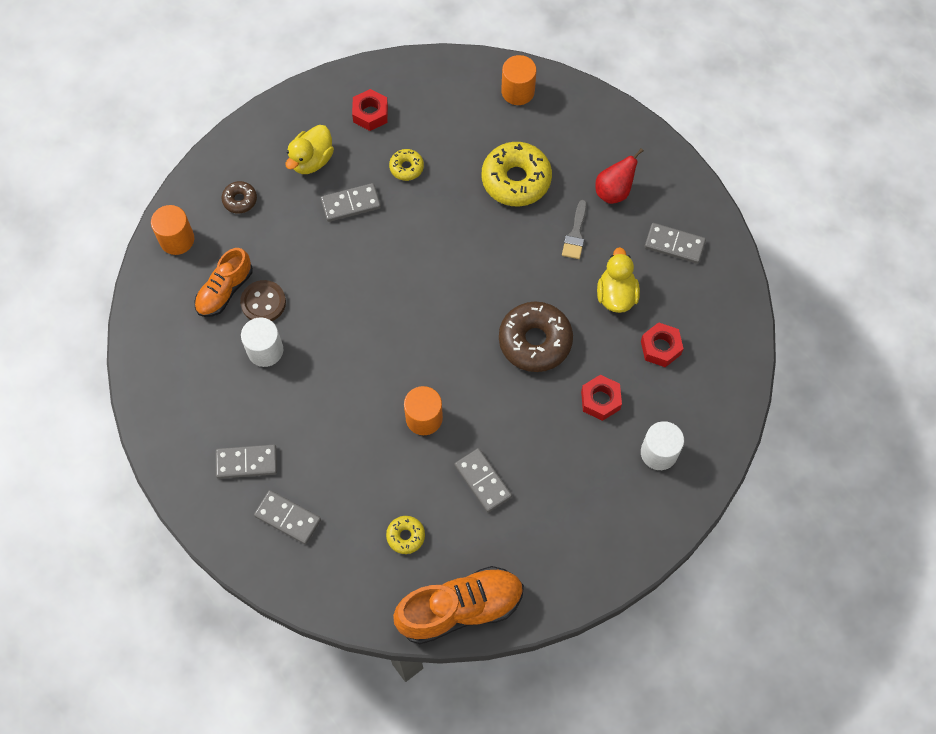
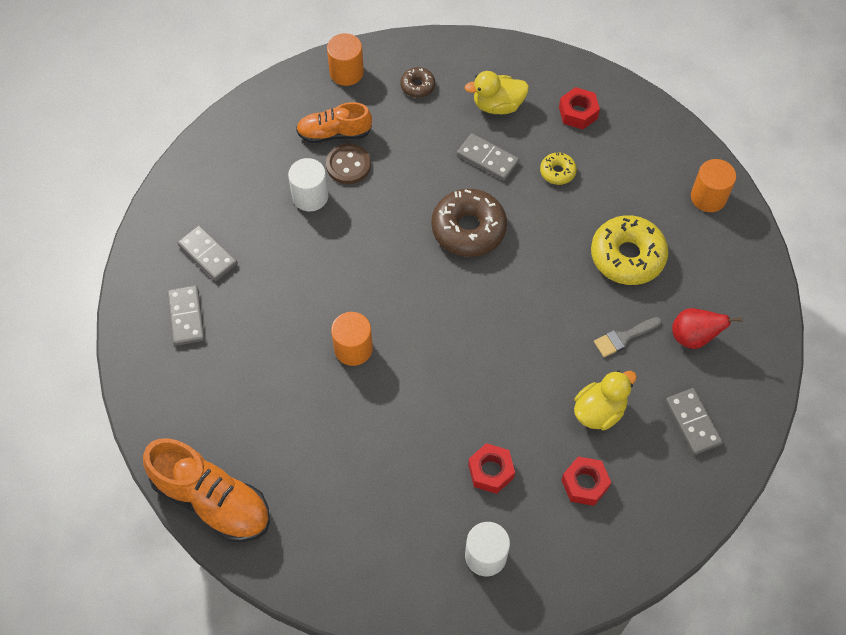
camera: 50 degrees right, 5 degrees down
yellow donut [386,516,425,554] -> none
grey domino [455,448,512,512] -> none
brown donut [499,302,573,372] -> brown donut moved to [431,188,507,257]

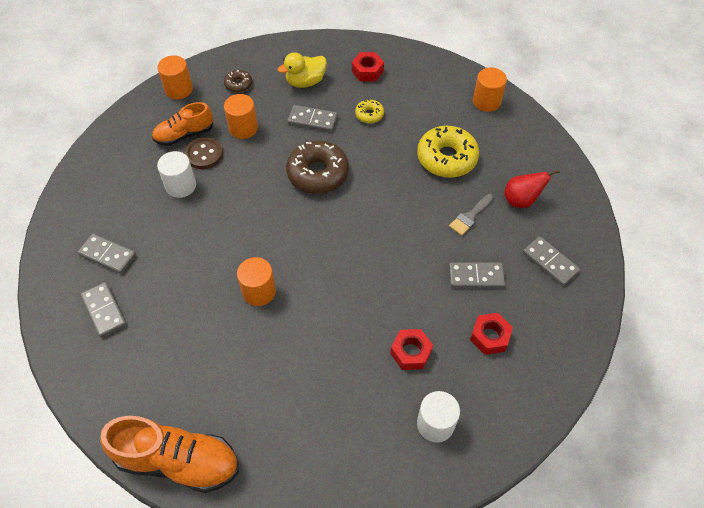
camera: 20 degrees left, 5 degrees down
yellow duck [574,371,637,430] -> grey domino [449,262,505,288]
none -> orange cylinder [224,94,258,139]

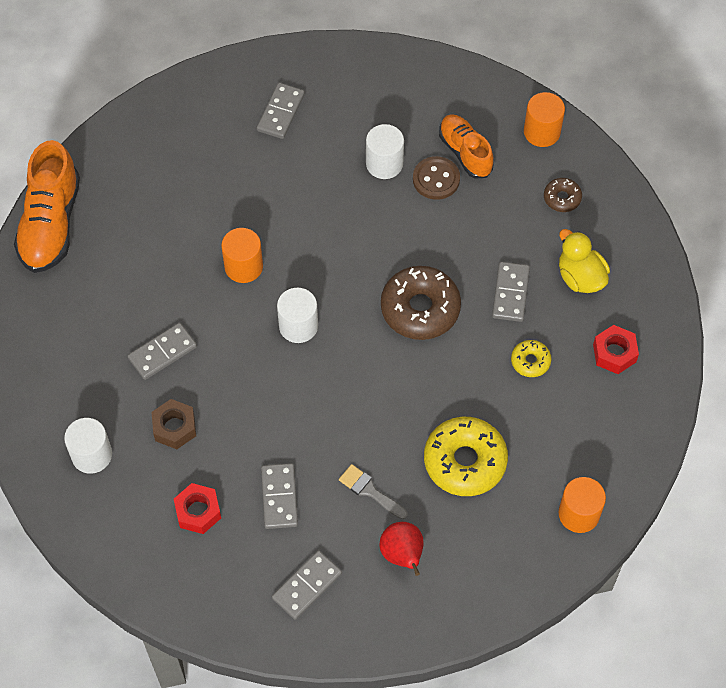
camera: 85 degrees right, 5 degrees up
grey domino [81,282,127,338] -> grey domino moved to [128,323,197,380]
orange cylinder [224,94,258,139] -> none
red nut [390,329,433,370] -> brown nut [151,399,196,449]
none -> white cylinder [277,288,318,343]

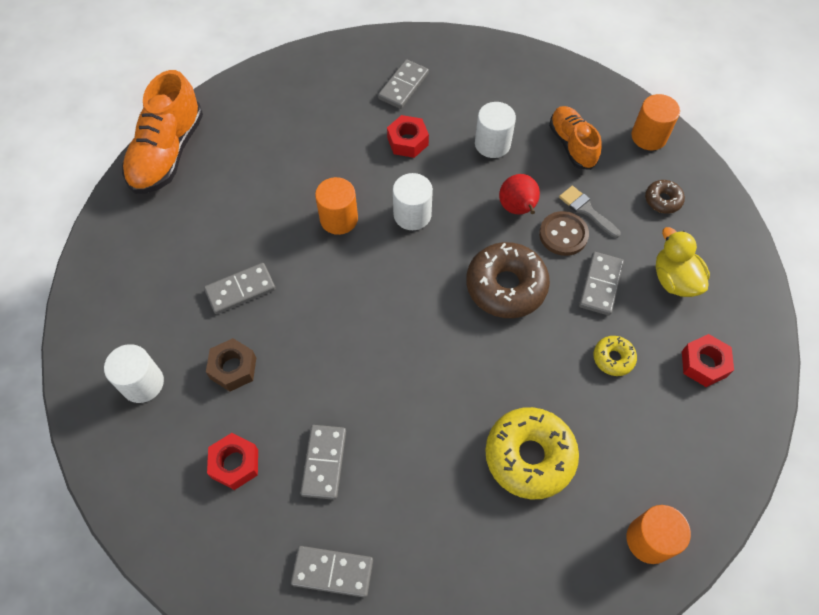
camera: 10 degrees right, 0 degrees up
grey domino [272,550,342,620] -> grey domino turned 45 degrees clockwise [291,546,373,598]
white cylinder [277,288,318,343] -> white cylinder moved to [393,173,433,230]
grey brush [339,464,408,519] -> grey brush moved to [559,186,621,238]
red pear [379,522,424,576] -> red pear moved to [499,174,540,214]
brown button [413,156,460,200] -> brown button moved to [539,211,589,256]
none -> red nut [387,115,429,158]

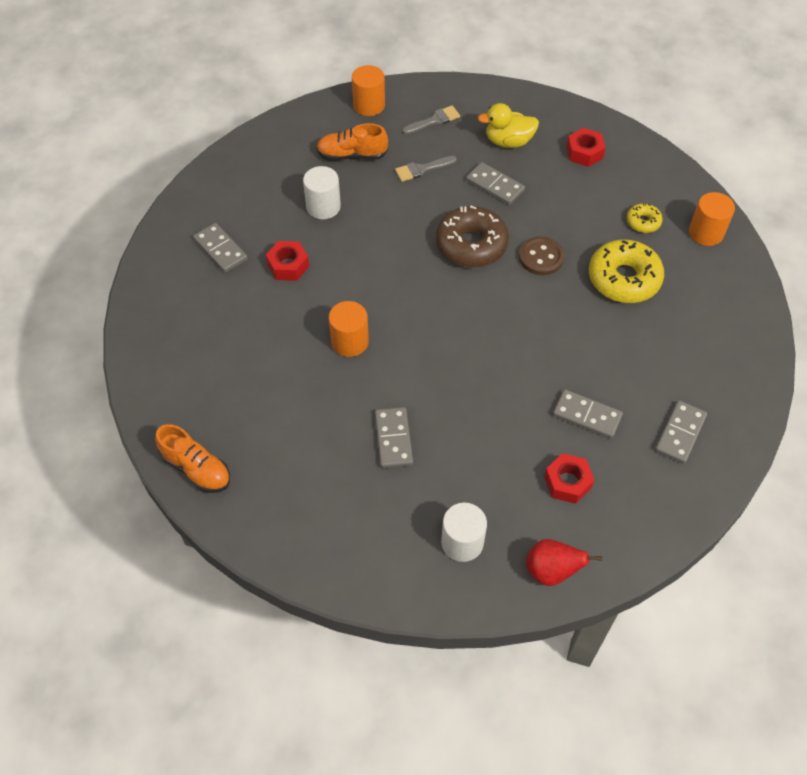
camera: 70 degrees left, 5 degrees down
orange shoe [122,70,203,194] -> orange shoe [155,424,230,493], size x0.63
brown nut [206,338,256,392] -> none
white cylinder [393,173,433,230] -> none
red pear [499,174,540,214] -> red pear moved to [526,539,602,586]
brown button [539,211,589,256] -> brown button moved to [519,237,564,275]
yellow donut [593,336,637,376] -> yellow donut moved to [627,203,663,233]
brown donut [645,180,685,214] -> grey brush [402,106,460,134]

